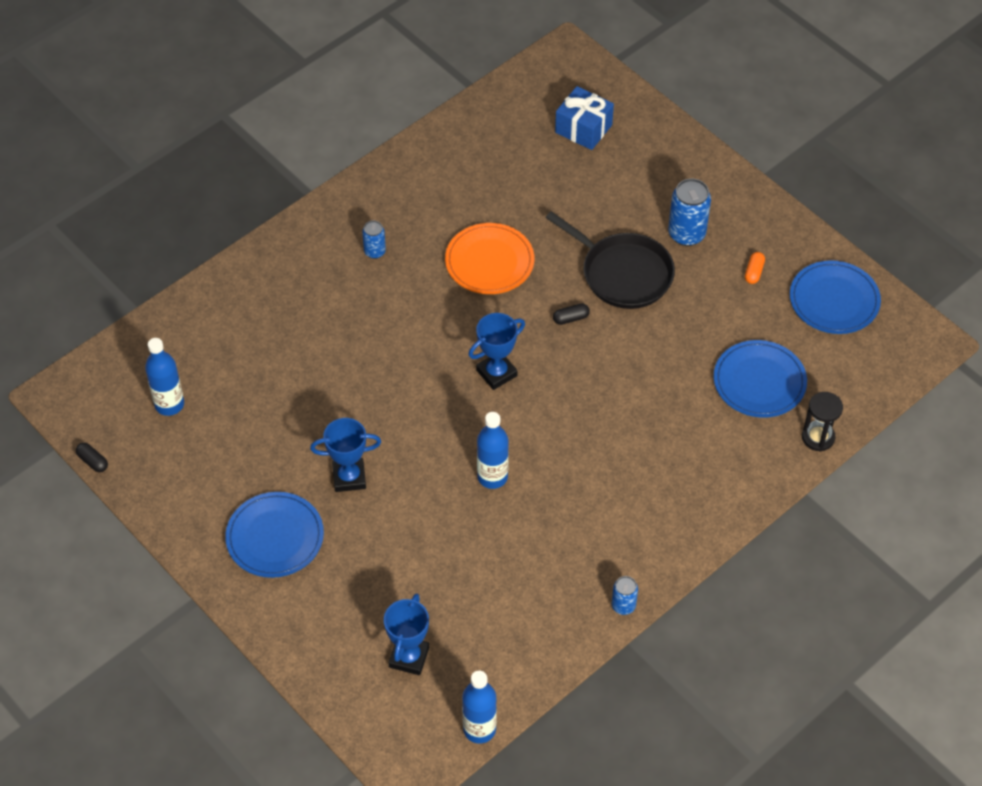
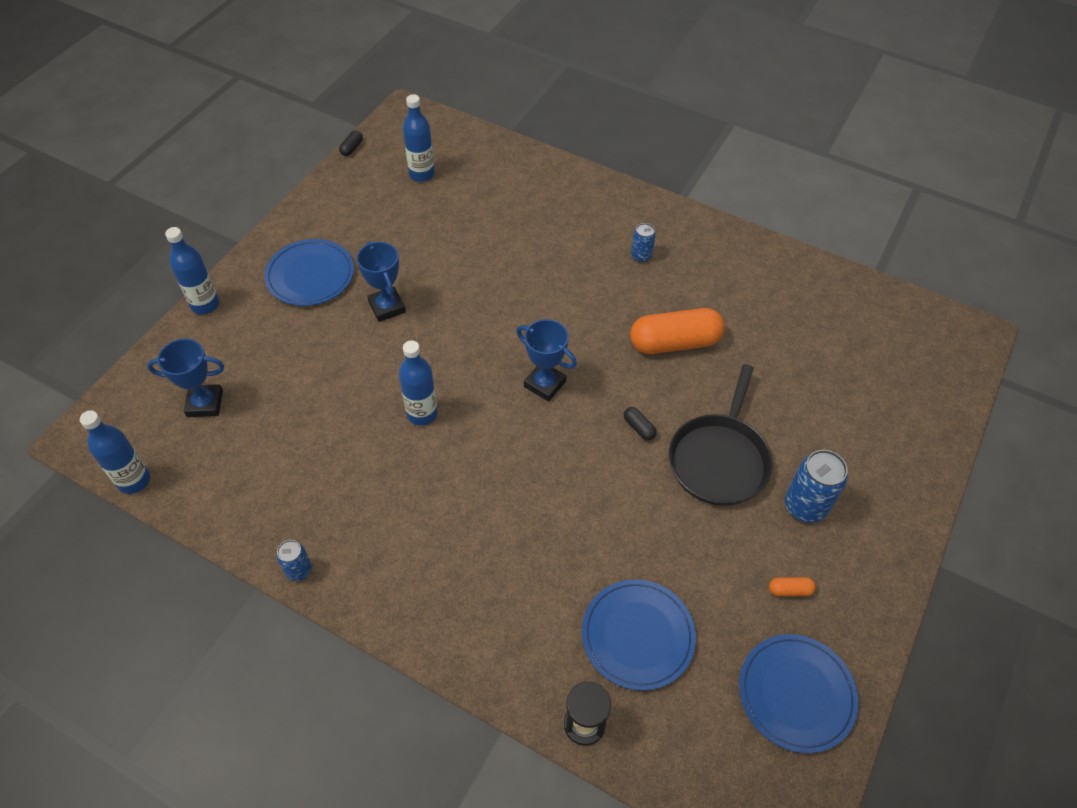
camera: 70 degrees right, 0 degrees up
orange plate [445,223,534,294] -> orange capsule [630,308,725,354]
blue gift [555,86,614,150] -> none
none -> blue bottle [165,227,219,314]

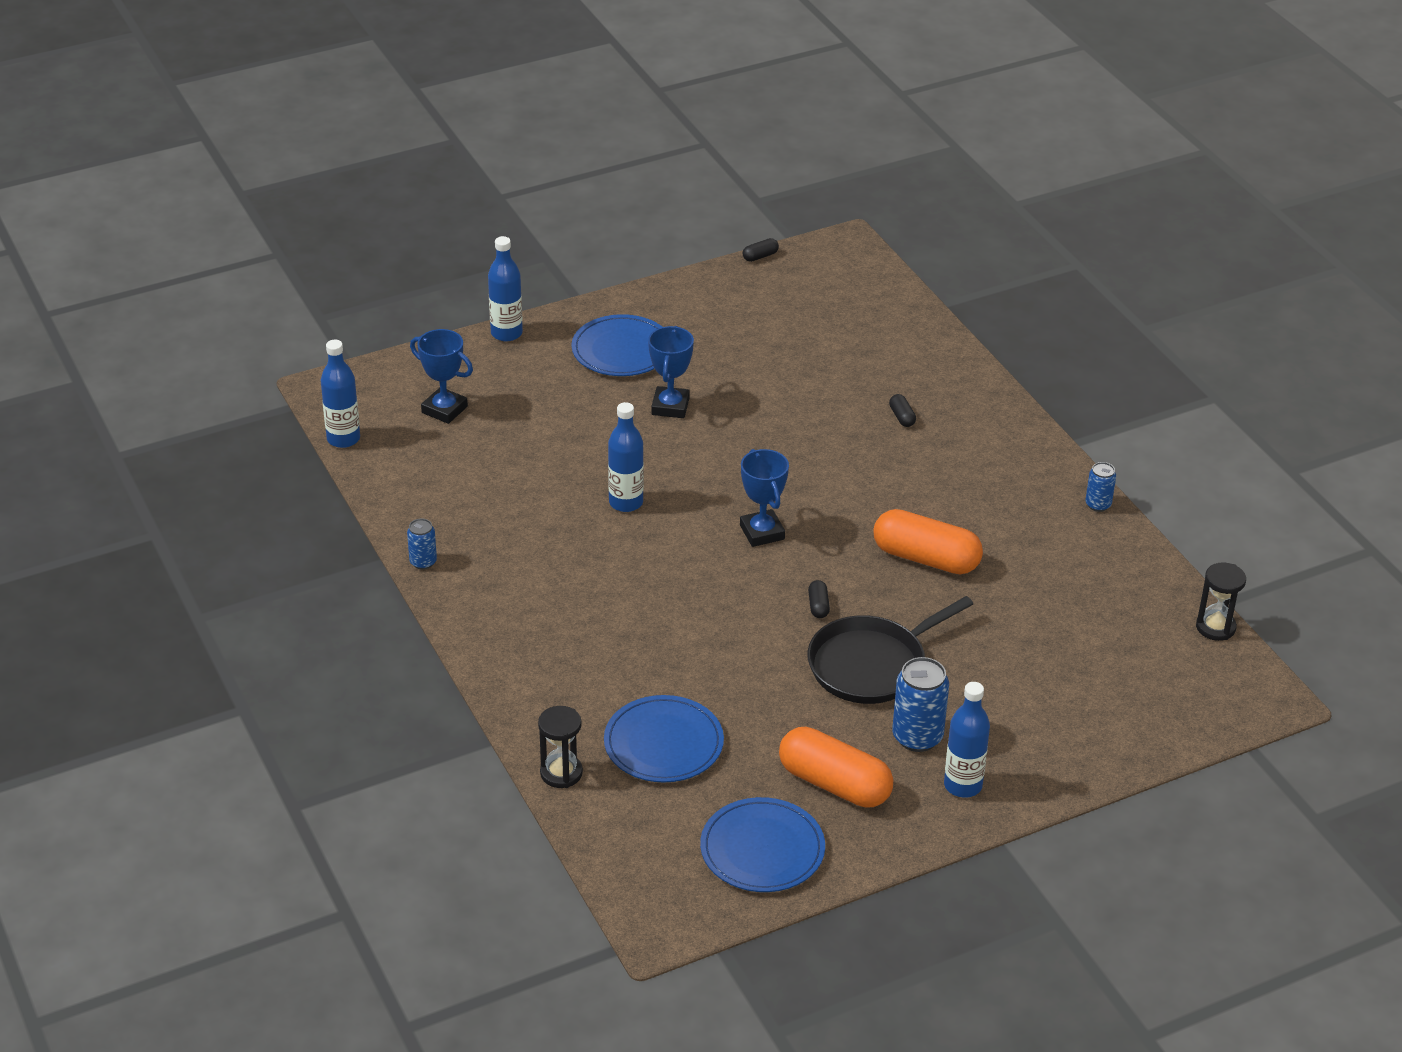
camera: 35 degrees right, 15 degrees down
blue bottle [403,94,435,182] -> blue bottle moved to [944,682,990,798]
blue can [631,223,656,262] -> blue can moved to [1085,462,1116,512]
orange capsule [769,577,816,597] -> orange capsule [779,727,893,808], size x2.45
none -> black capsule [889,394,916,427]
none -> black hourglass [1196,563,1246,641]

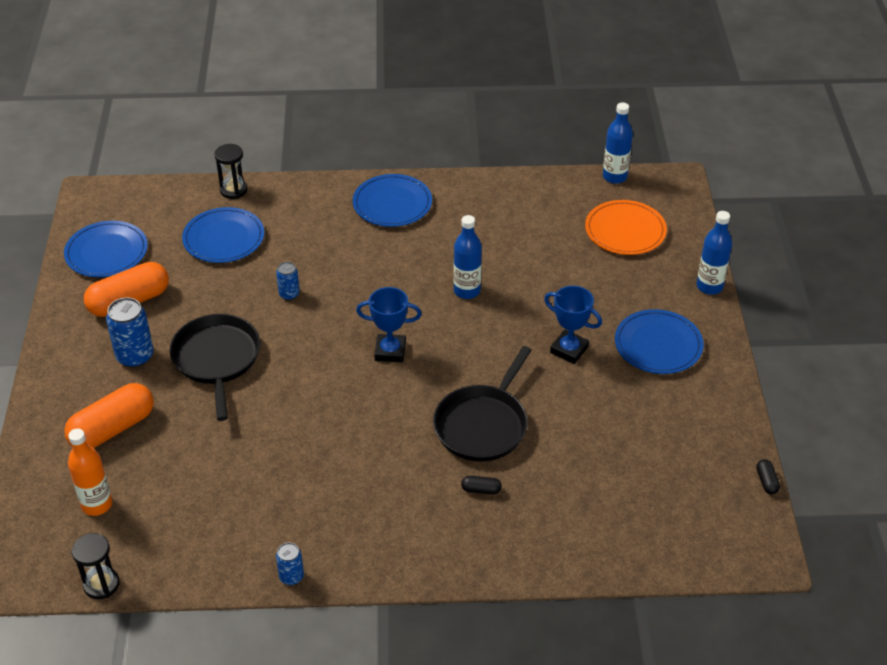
camera: 115 degrees right, 5 degrees up
blue can [407,519,437,570] -> blue can moved to [276,262,300,300]
blue trophy [410,329,473,424] -> orange plate [585,200,667,255]
black capsule [808,580,830,618] -> none
orange capsule [873,509,983,574] -> orange capsule moved to [64,383,154,448]
blue bottle [944,682,990,798] -> none
none -> orange bottle [68,429,112,516]
none -> blue plate [353,174,432,227]
none -> black pan [433,346,532,462]

